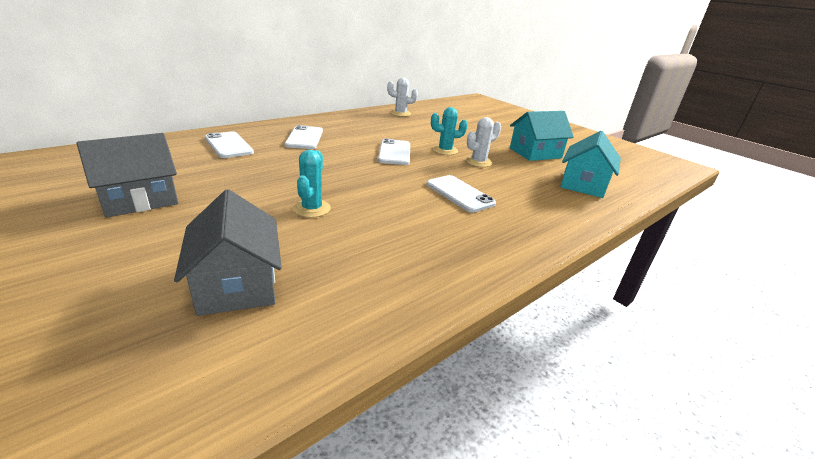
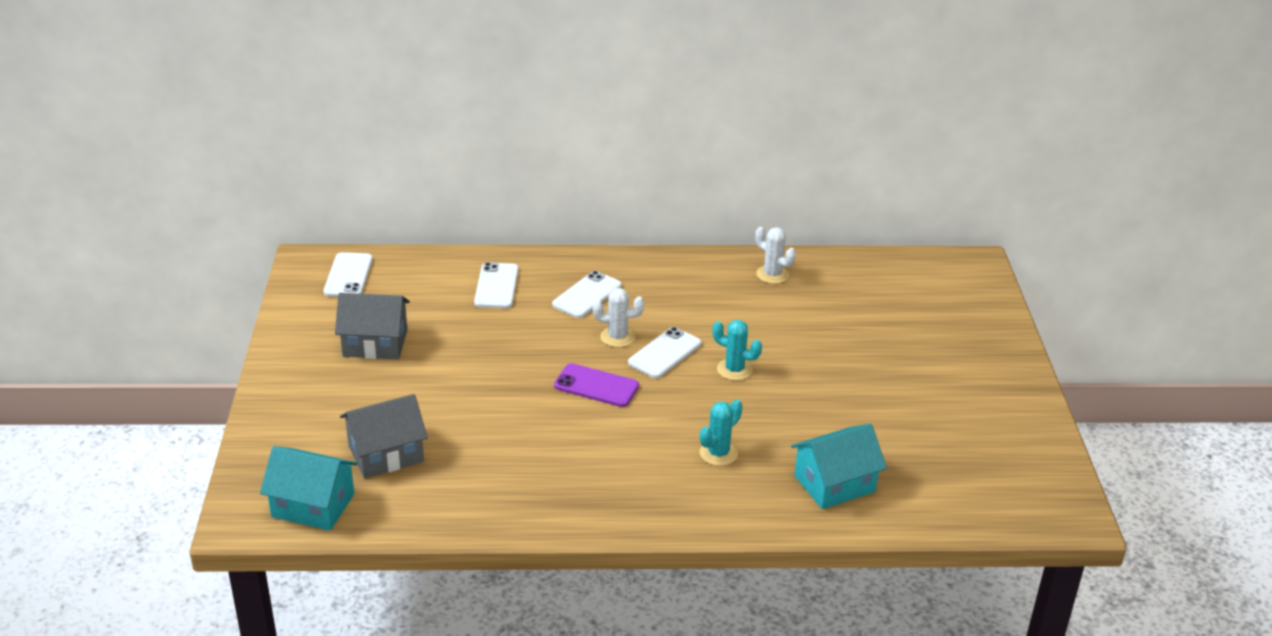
camera: 40 degrees right, 5 degrees up
grey house [174,189,282,316] -> grey house turned 45 degrees clockwise [340,394,428,478]
turquoise cactus [293,150,331,218] -> turquoise cactus moved to [700,399,742,466]
white phone [427,175,496,213] -> white phone moved to [323,252,373,297]
white cactus [466,117,501,167] -> white cactus moved to [593,288,644,347]
turquoise house [510,111,574,161] -> turquoise house moved to [260,446,358,531]
none -> purple phone [554,363,639,407]

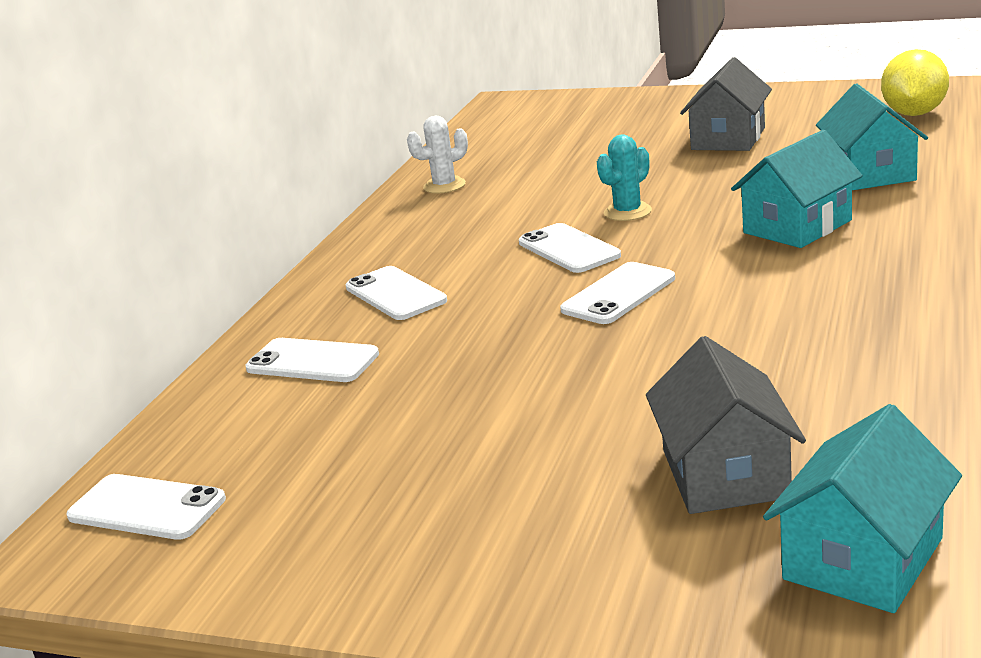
camera: 65 degrees left, 10 degrees down
grey house [335,293,410,359] -> grey house moved to [680,57,772,151]
purple phone [554,363,639,407] -> white phone [560,262,675,324]
white cactus [593,288,644,347] -> none
turquoise cactus [700,399,742,466] -> turquoise house [731,130,863,248]
none -> yellow lemon [881,49,949,116]

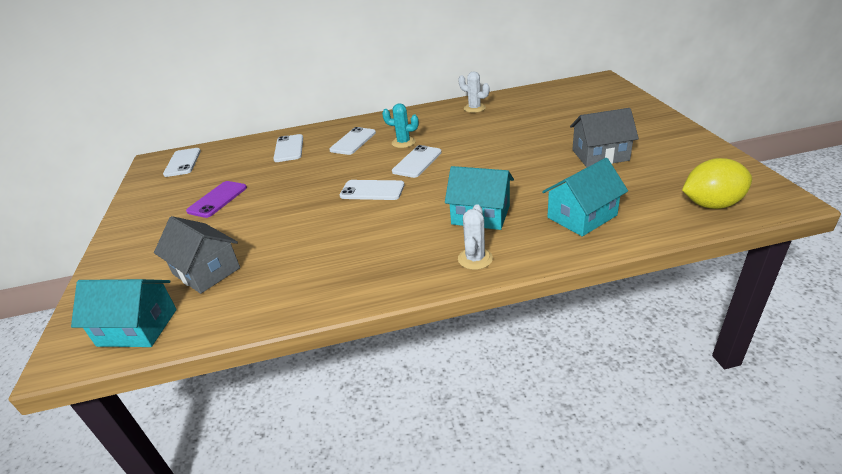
camera: 60 degrees right, 10 degrees up
turquoise cactus [597,135,652,221] -> turquoise cactus moved to [382,103,419,148]
grey house [646,336,806,514] -> grey house turned 75 degrees clockwise [154,216,240,294]
none -> purple phone [186,181,247,218]
none -> white cactus [458,204,493,270]

